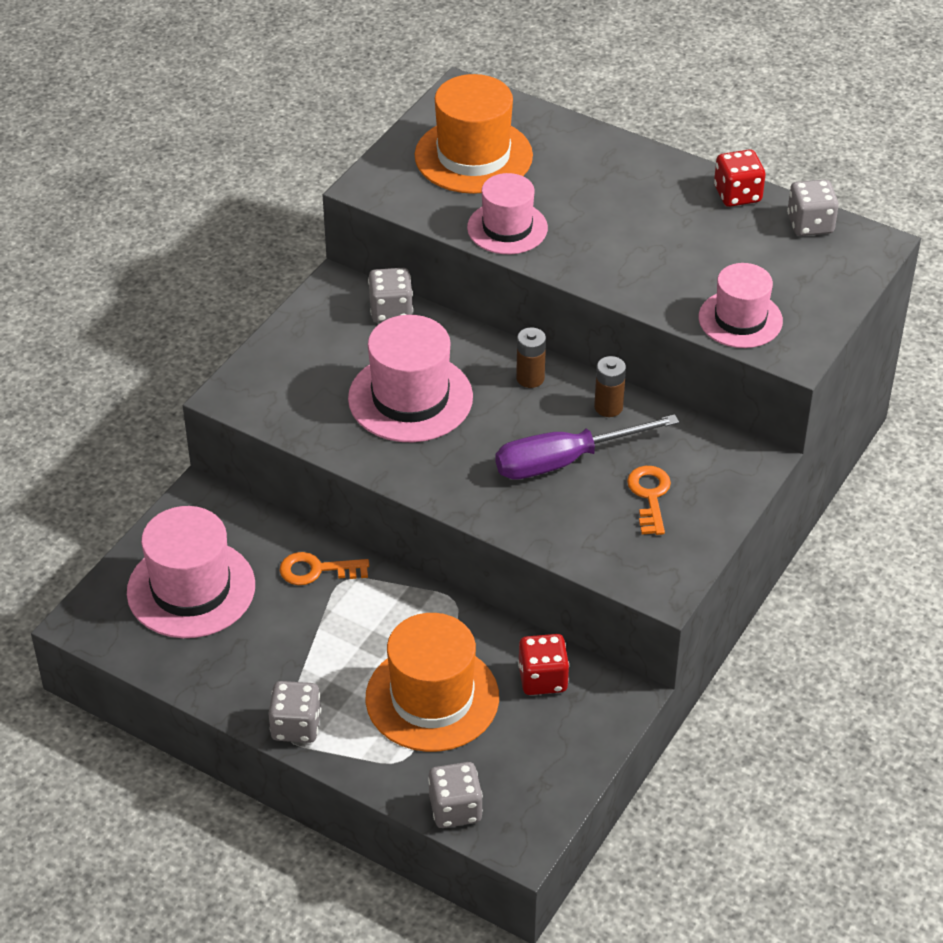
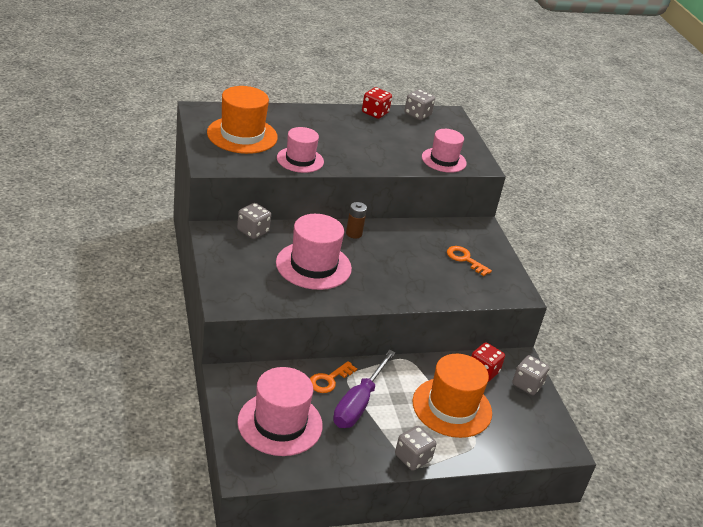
camera: 50 degrees left, 10 degrees down
grey dice [428,762,483,828] -> grey dice moved to [512,355,550,395]
purple screwdriver [495,414,679,480] -> purple screwdriver moved to [333,350,396,428]
brown battery [594,356,626,417] -> none

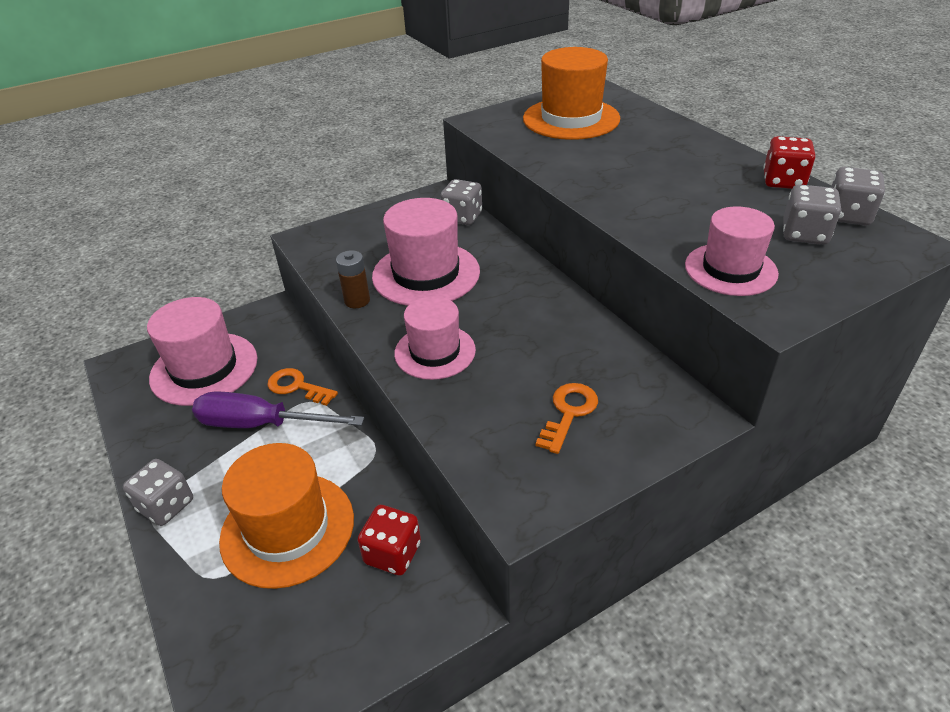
camera: 80 degrees right, 5 degrees up
pink hat [277,127,324,173] -> pink hat moved to [394,296,476,380]
brown battery [346,202,367,239] -> brown battery moved to [336,250,370,308]
grey dice [512,355,550,395] -> grey dice moved to [783,184,841,245]

